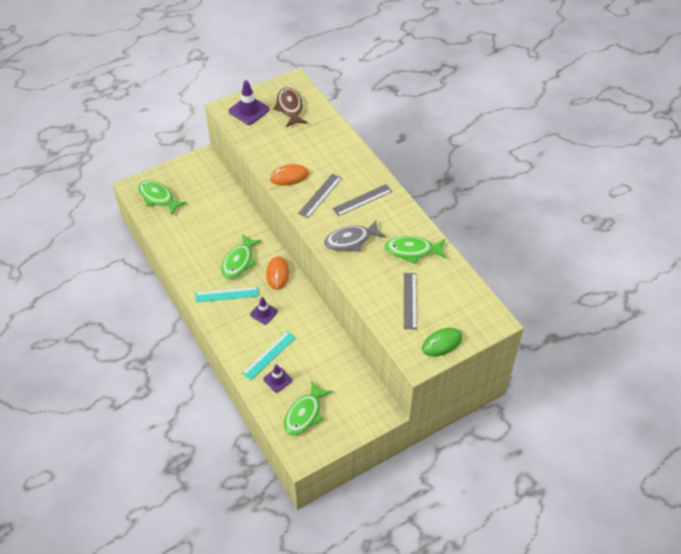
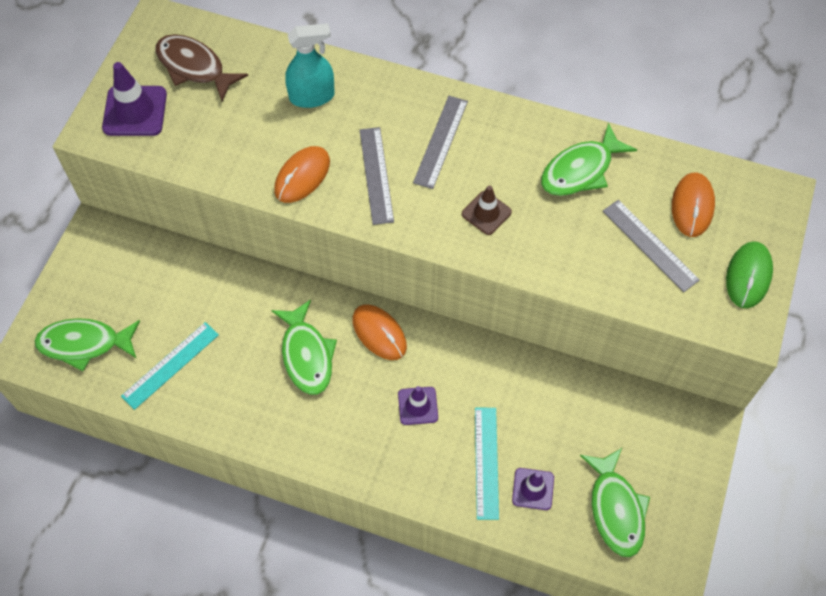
camera: 40 degrees left, 10 degrees up
turquoise ruler [195,287,259,302] -> turquoise ruler moved to [121,322,219,410]
grey fish [324,220,386,252] -> brown traffic cone [462,185,512,235]
none -> turquoise spray bottle [285,23,335,108]
none -> orange mouse [672,173,715,237]

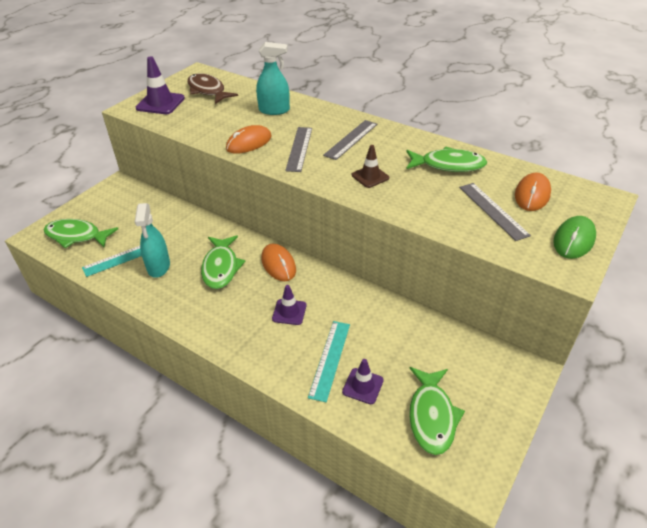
camera: 15 degrees right, 20 degrees down
green fish [541,123,637,196] -> green fish turned 150 degrees counterclockwise [406,147,487,172]
none -> turquoise spray bottle [135,203,170,278]

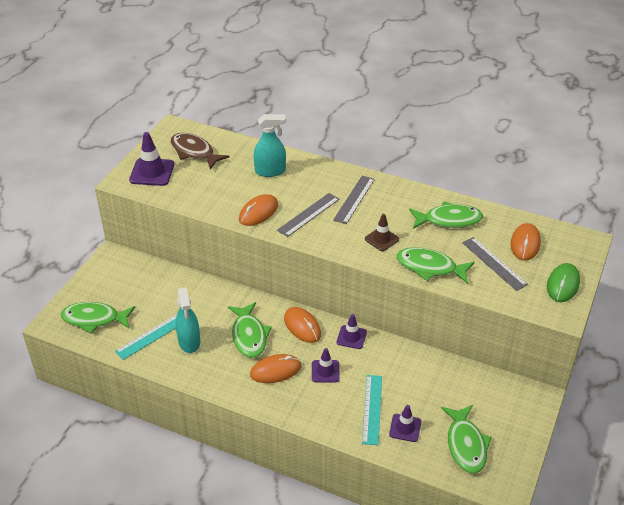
camera: 10 degrees left, 0 degrees up
grey ruler [285,127,312,172] -> grey ruler turned 45 degrees clockwise [277,193,339,237]
none -> orange mouse [250,354,301,383]
none -> purple traffic cone [337,314,367,349]
none -> green fish [396,247,474,284]

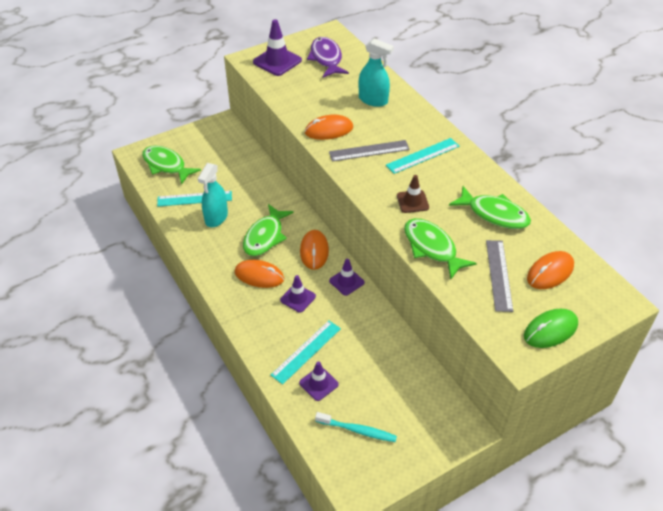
camera: 35 degrees right, 5 degrees up
brown fish [170,133,230,170] -> purple fish [307,37,349,78]
grey ruler [333,176,375,224] -> turquoise ruler [386,138,460,174]
green fish [441,405,492,474] -> turquoise toothbrush [315,412,397,442]

